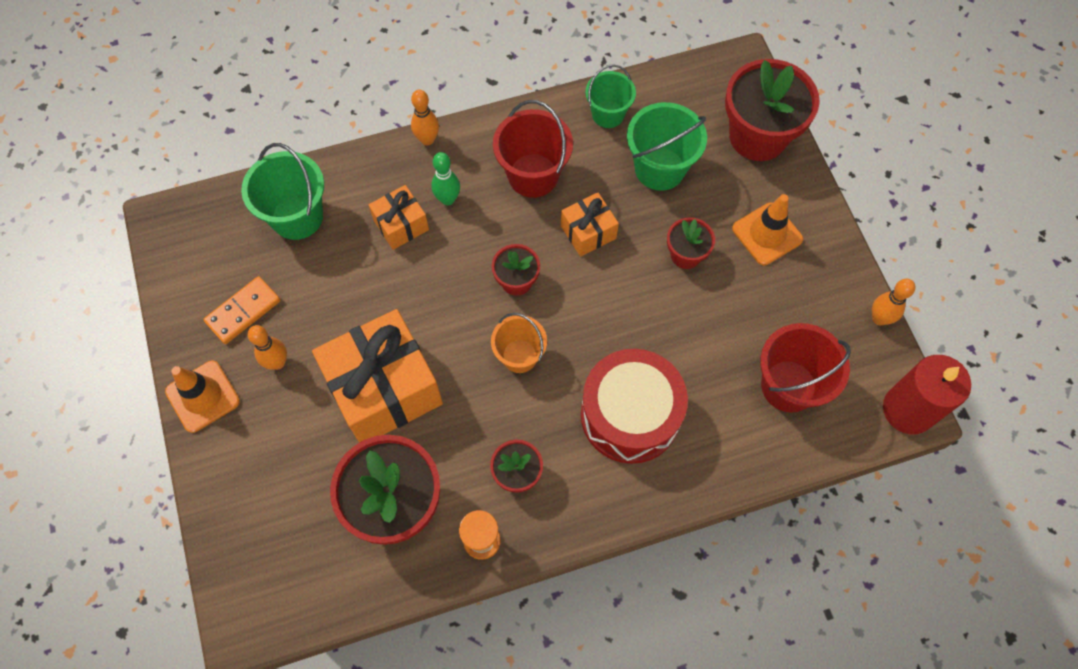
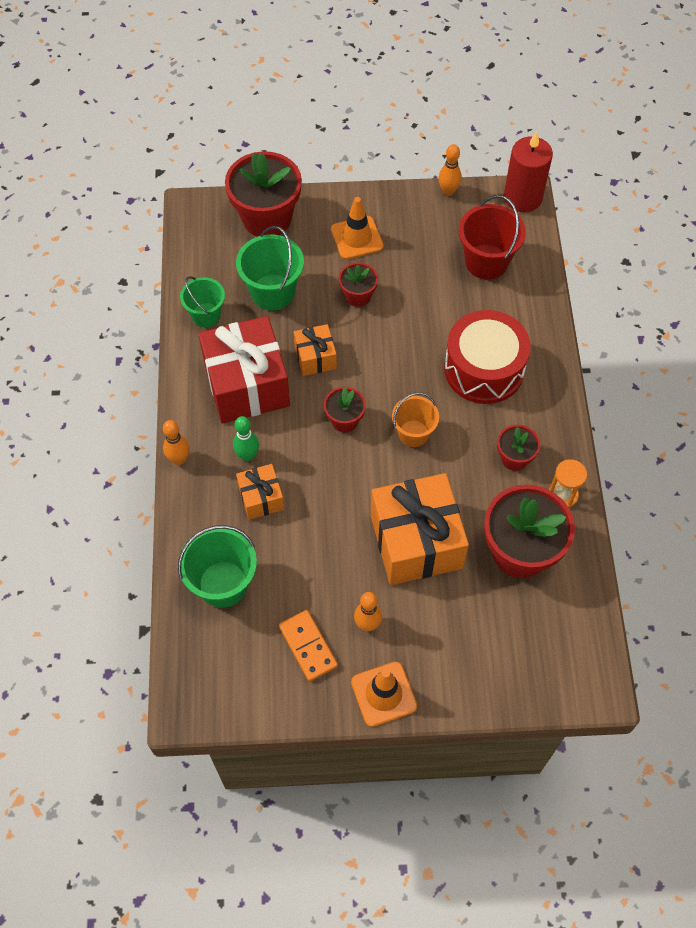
camera: 75 degrees left, 5 degrees down
red bucket [493,100,573,198] -> red gift [198,316,290,424]

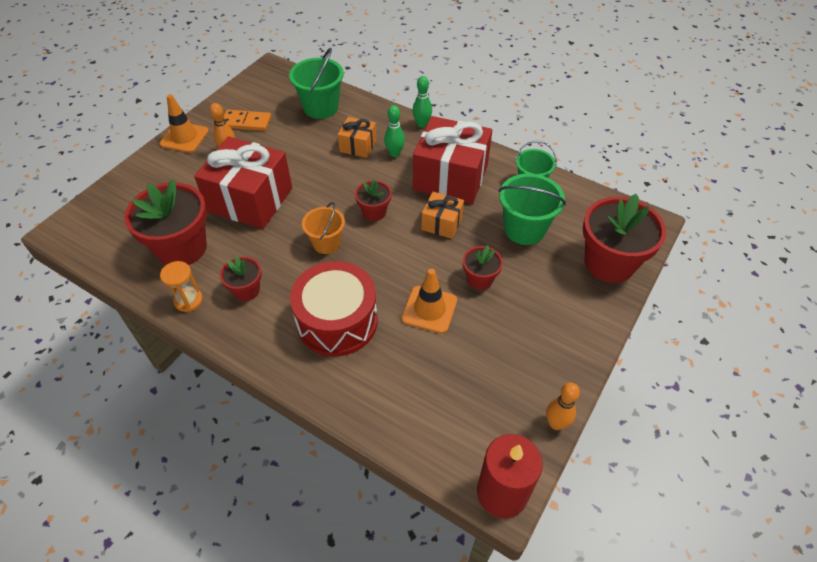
camera: 125 degrees right, 10 degrees down
orange bowling pin [163,420,190,465] -> green bowling pin [413,76,432,127]
orange traffic cone [331,197,384,260] -> orange traffic cone moved to [402,269,457,333]
orange gift [371,473,469,585] -> red gift [194,136,292,229]
red bucket [458,195,526,280] -> none

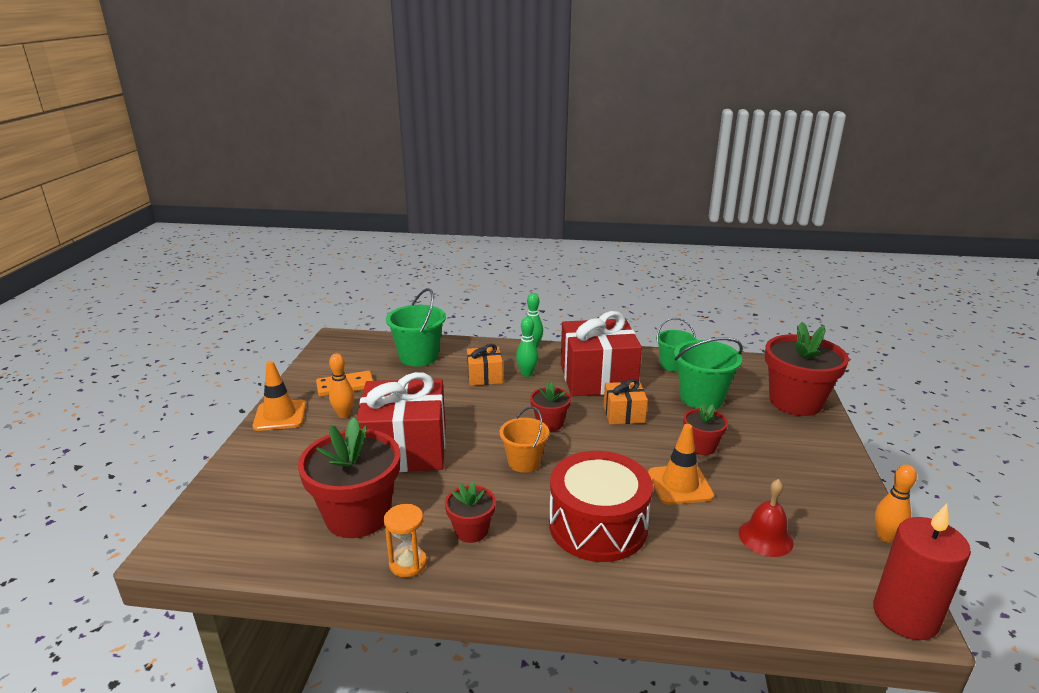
camera: 25 degrees left, 25 degrees down
none -> red bell [739,479,793,557]

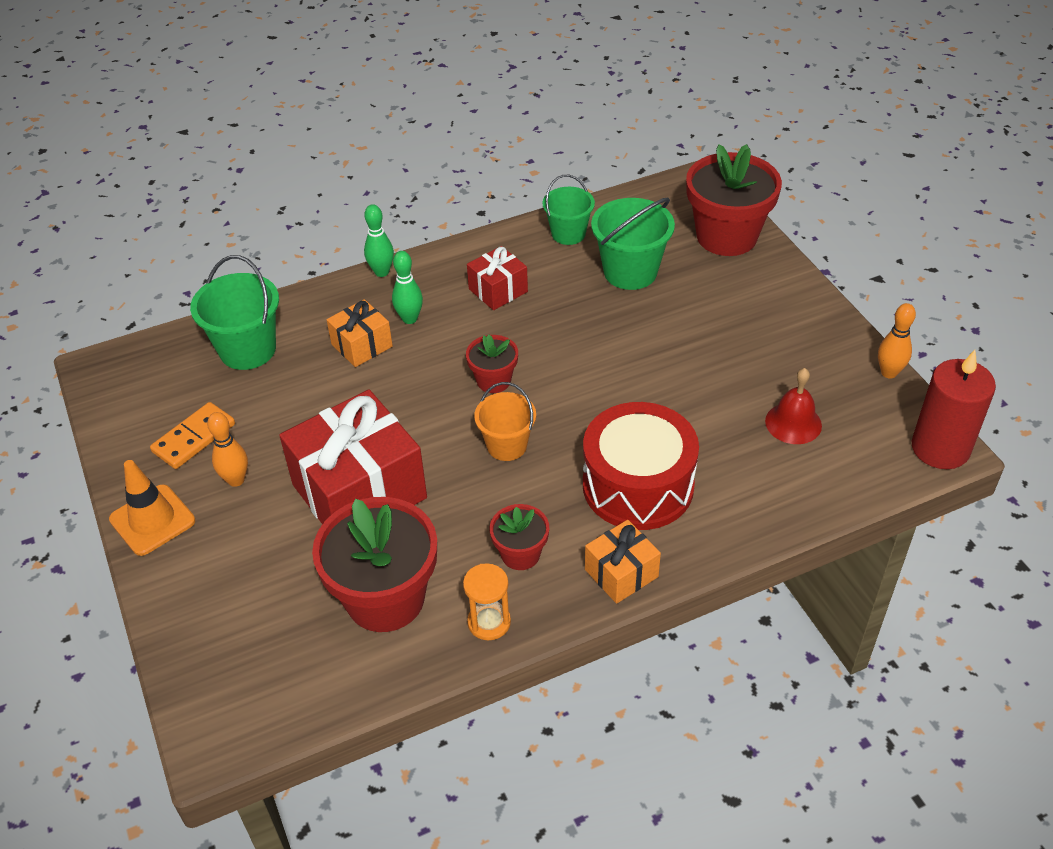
camera: 30 degrees left, 20 degrees up
red gift [561,311,642,396] -> red gift [467,246,528,310], size x0.50
orange gift [603,379,648,424] -> orange gift moved to [585,520,661,604]
orange traffic cone [648,424,714,505] -> none
red flower pot [683,404,728,455] -> none

